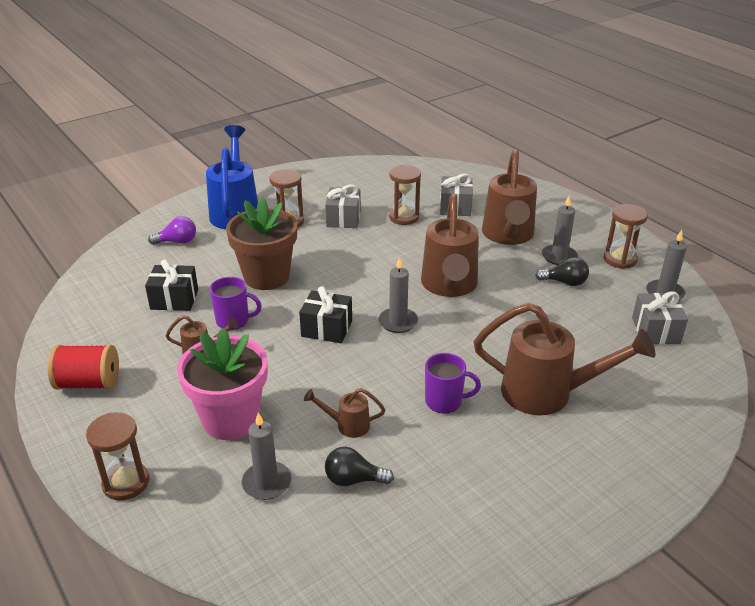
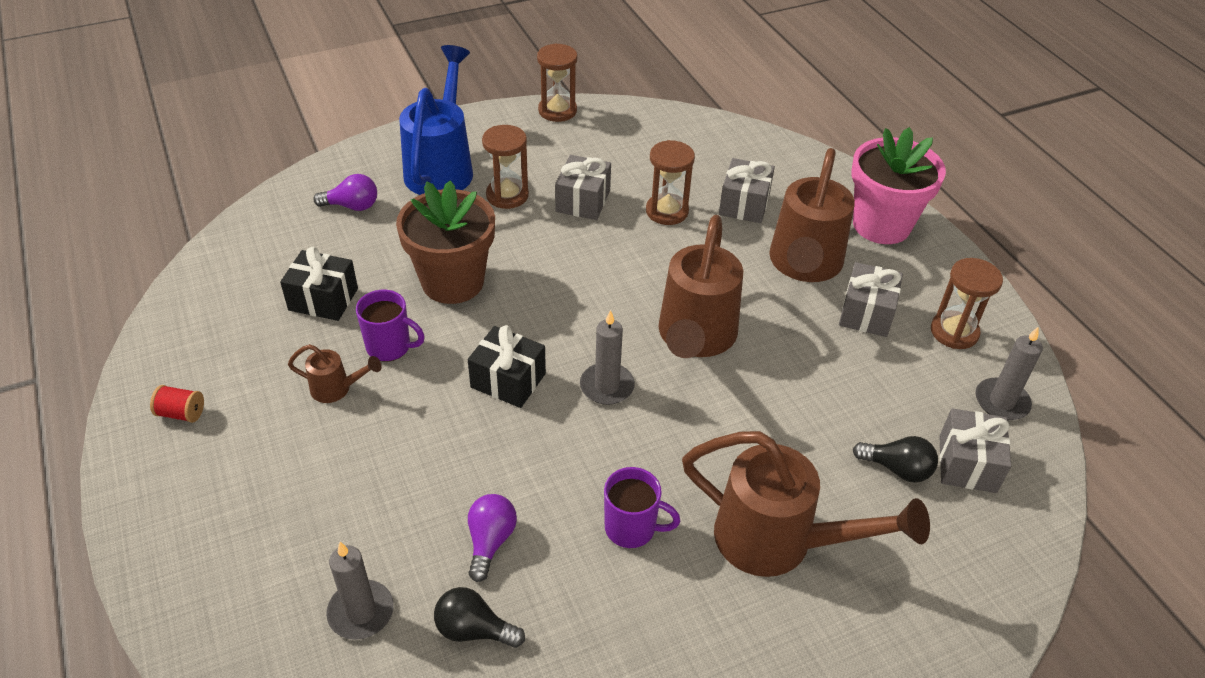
camera: 10 degrees right, 10 degrees up
red spool [48,344,119,389] -> red spool [150,385,204,423], size x0.55
brown hourglass [86,412,149,501] -> brown hourglass moved to [537,43,577,122]
pink flower pot [177,328,268,440] -> pink flower pot moved to [851,127,946,244]
brown watering can [304,388,385,438] -> purple light bulb [468,494,517,582]
black light bulb [535,257,589,286] -> black light bulb moved to [853,436,938,483]
grey candle [542,196,578,265] -> grey gift [839,262,903,337]

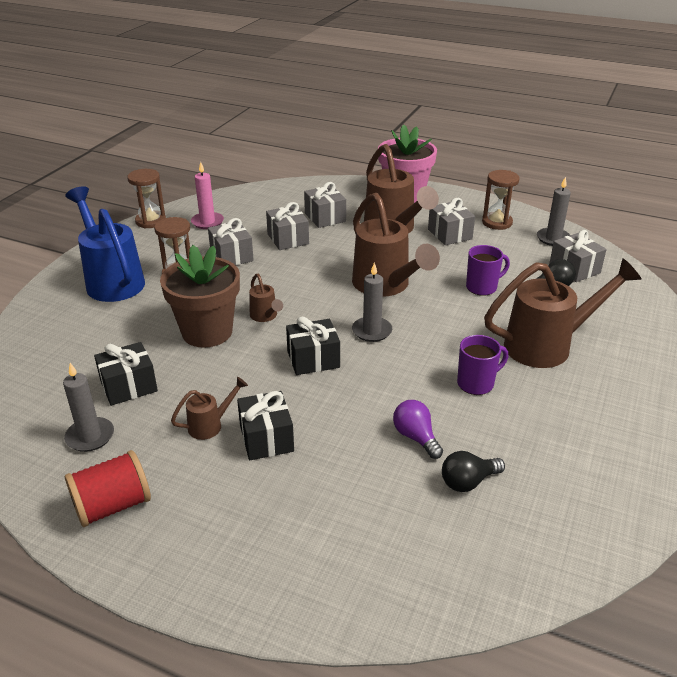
camera: 40 degrees left, 10 degrees down
red spool [150,385,204,423] -> red spool [65,450,151,527], size x1.83
purple light bulb [313,174,377,211] -> none
grey candle [326,542,394,640] -> grey candle moved to [63,363,114,452]
purple mug [356,290,425,362] -> purple mug moved to [466,245,510,296]
brown hourglass [646,140,695,225] -> grey gift [266,202,309,250]
none -> pink candle [191,162,224,229]
none -> black gift [237,391,294,460]
none -> brown watering can [249,274,283,322]

